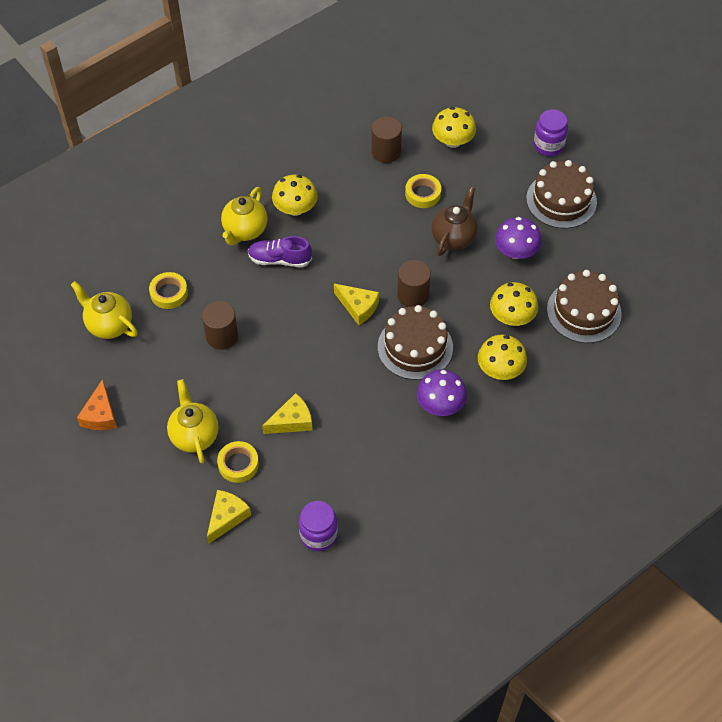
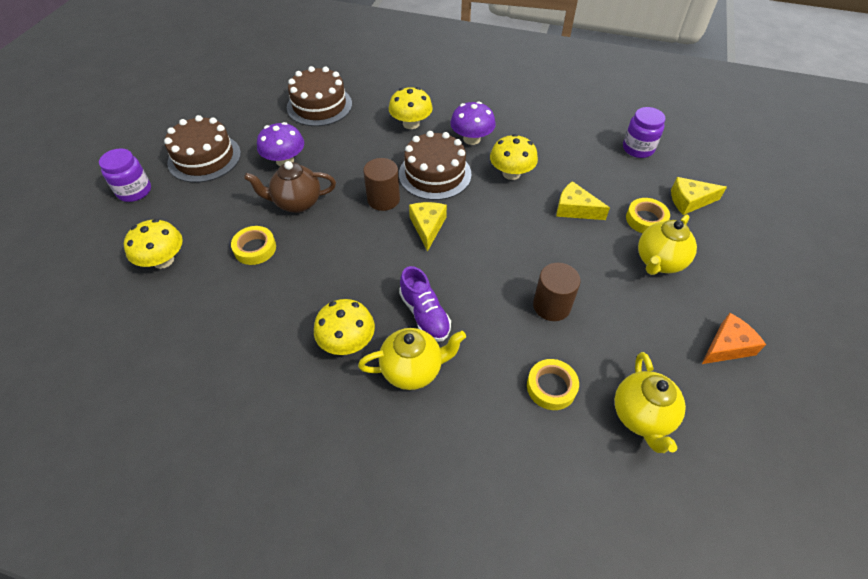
camera: 125 degrees left, 5 degrees down
brown cylinder [371,117,402,163] -> none
yellow mushroom [490,282,538,326] -> yellow mushroom moved to [490,134,538,180]

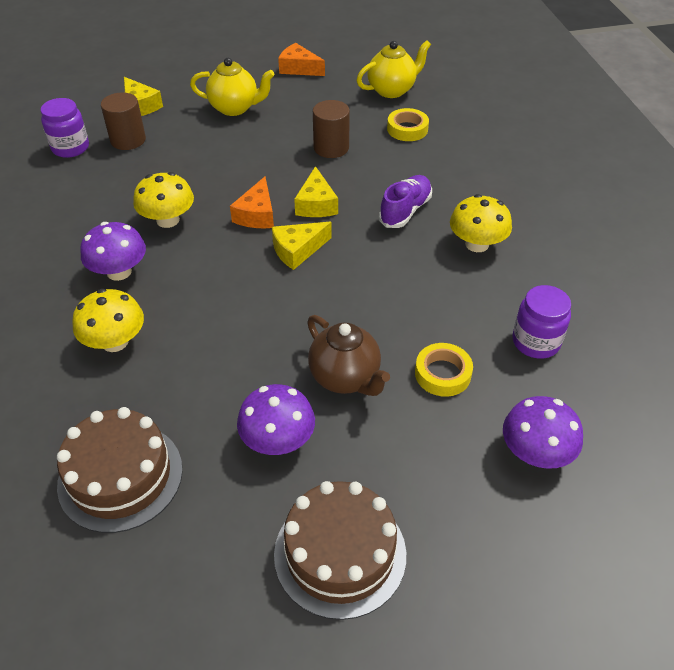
camera: 120 degrees left, 5 degrees down
purple jar [99,148,151,202] -> purple jar moved to [512,285,571,359]
yellow mushroom [124,219,183,269] -> purple mushroom [503,396,583,469]
yellow teapot [358,328,466,390] -> none
brown cylinder [363,158,400,211] -> brown cylinder moved to [101,92,146,150]
brown cake [399,131,472,200] -> none
yellow cheese [556,181,610,220] -> yellow cheese moved to [294,166,338,217]
yellow tape [626,198,670,233] -> none
none -> orange cheese [230,177,274,228]

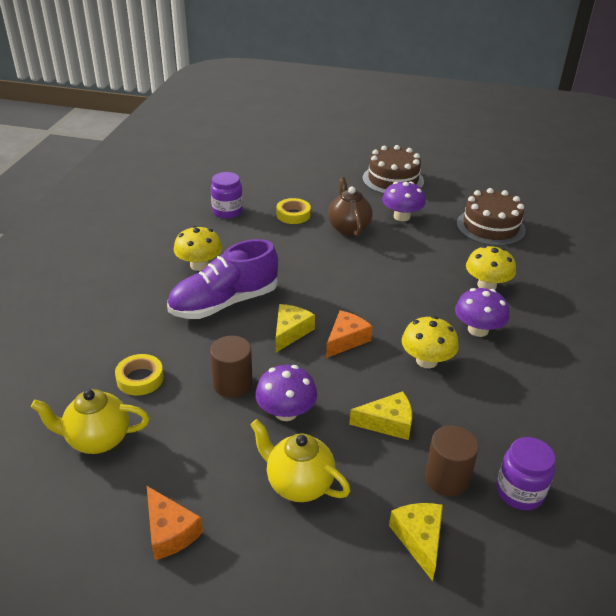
camera: 155 degrees left, 10 degrees down
yellow cheese [272,222,332,270] -> yellow cheese moved to [349,391,412,440]
purple shoe [379,175,432,228] -> purple shoe [167,239,278,319], size x1.66
purple mushroom [503,396,583,469] -> purple mushroom moved to [255,365,317,421]

